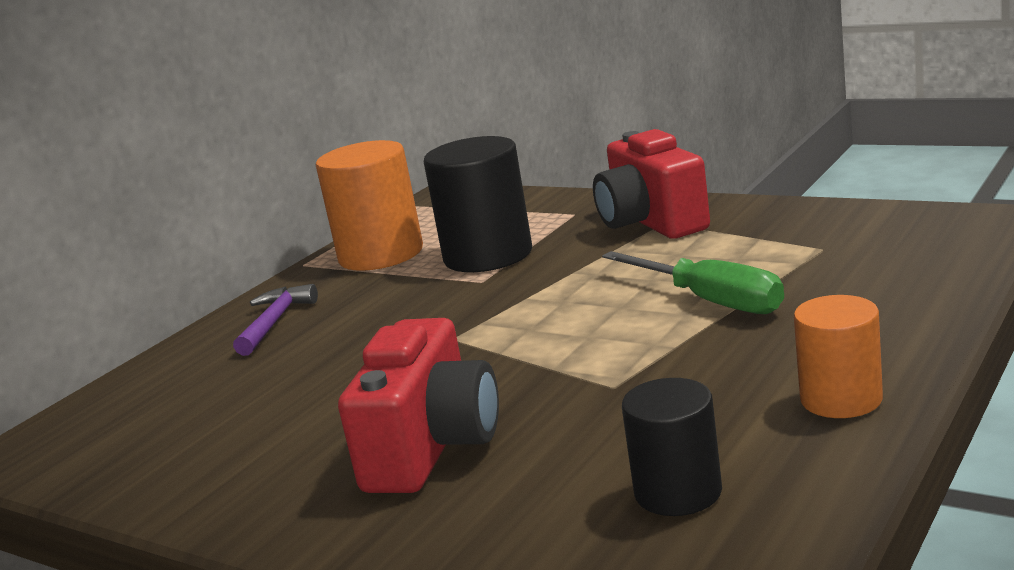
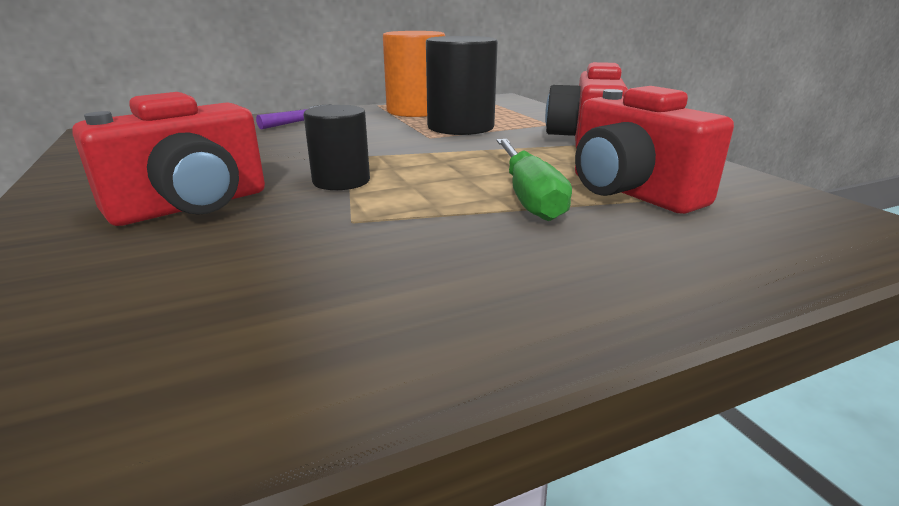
camera: 30 degrees right, 5 degrees up
black cylinder [622,378,722,516] -> black cylinder moved to [303,105,370,190]
orange cylinder [794,295,883,418] -> none
none -> red camera [575,86,734,214]

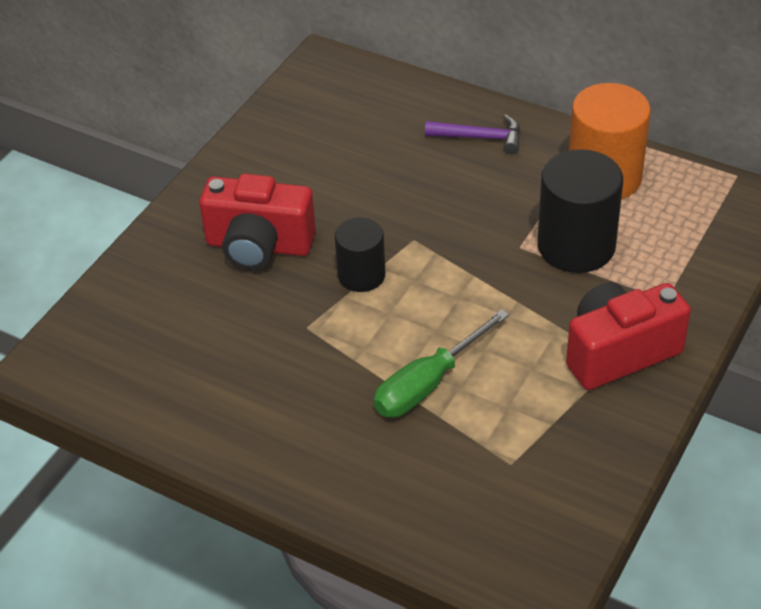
camera: 55 degrees right, 20 degrees up
red camera [575,86,734,214] -> none

